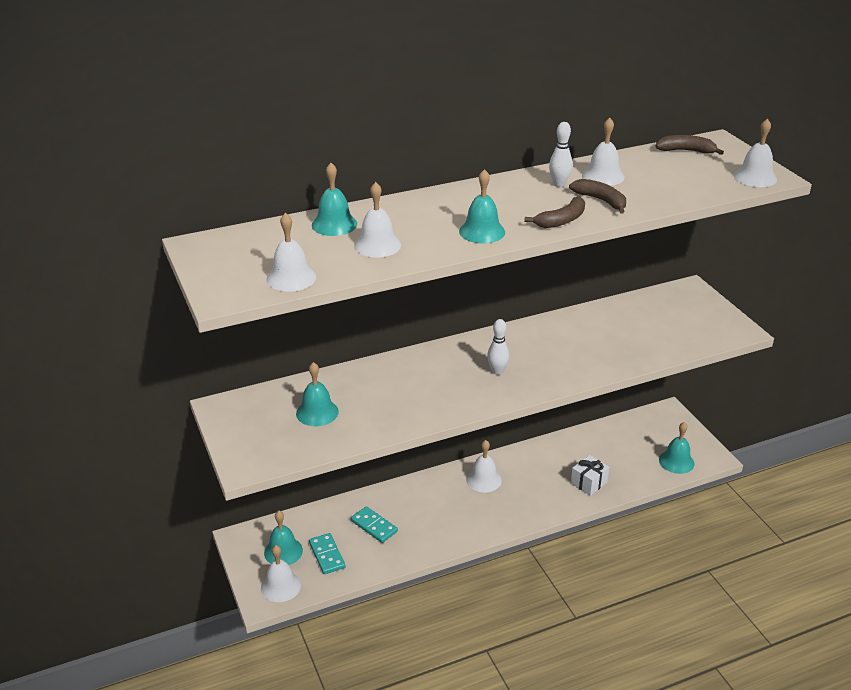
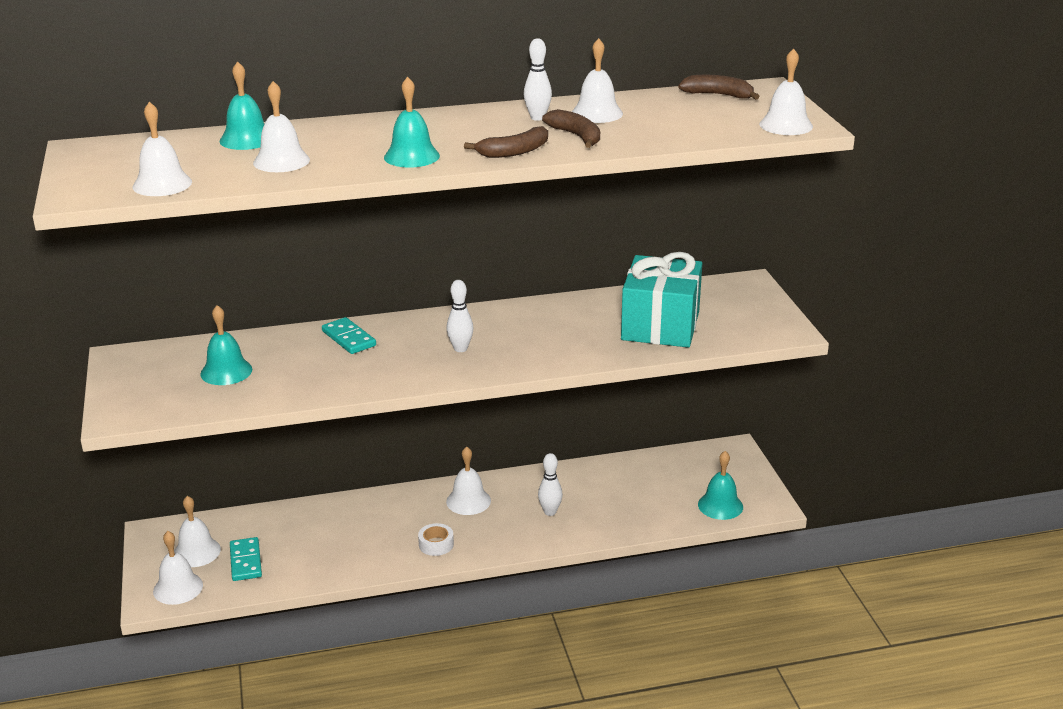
camera: 10 degrees right, 5 degrees down
turquoise bell [264,511,303,565] -> white bell [174,496,221,567]
turquoise domino [351,506,398,543] -> turquoise domino moved to [322,317,376,354]
white gift [571,455,609,496] -> none
none -> white tape [418,523,454,556]
none -> white bowling pin [538,453,563,516]
none -> turquoise gift [621,252,702,348]

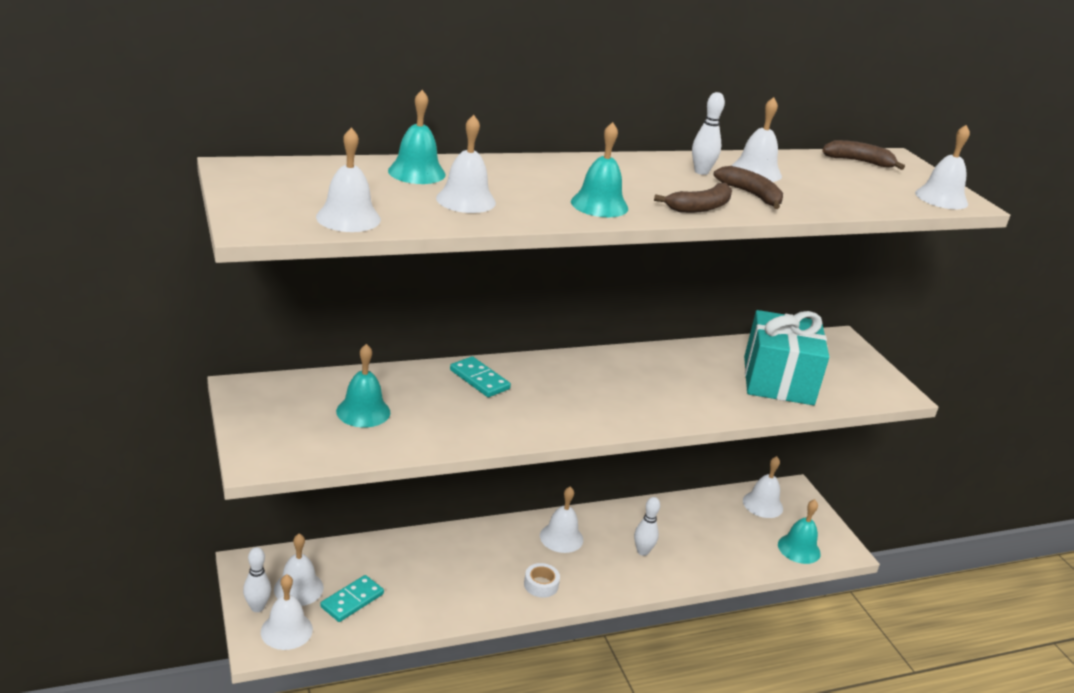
camera: 10 degrees left, 0 degrees up
turquoise domino [230,537,262,581] -> turquoise domino turned 60 degrees clockwise [320,575,384,622]
white bowling pin [446,280,474,352] -> white bowling pin moved to [243,547,271,612]
none -> white bell [743,456,783,518]

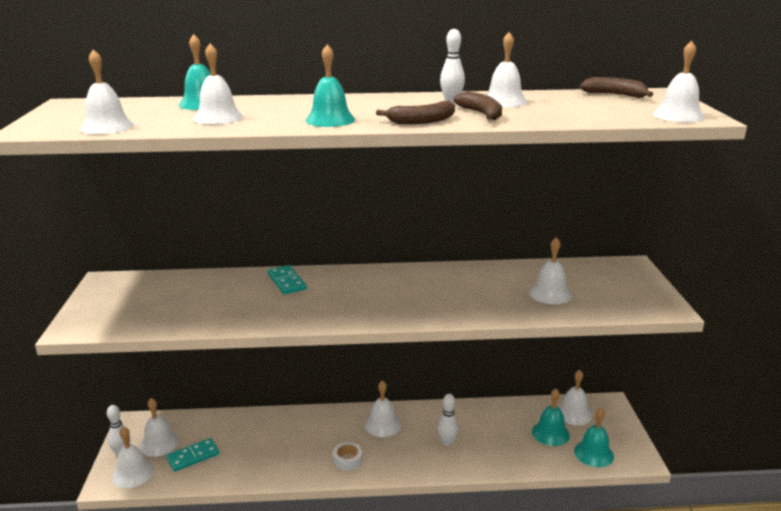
camera: 20 degrees right, 5 degrees down
turquoise bell [336,344,390,427] -> turquoise bell moved to [532,389,570,446]
turquoise gift [744,310,829,405] -> white bell [529,237,572,304]

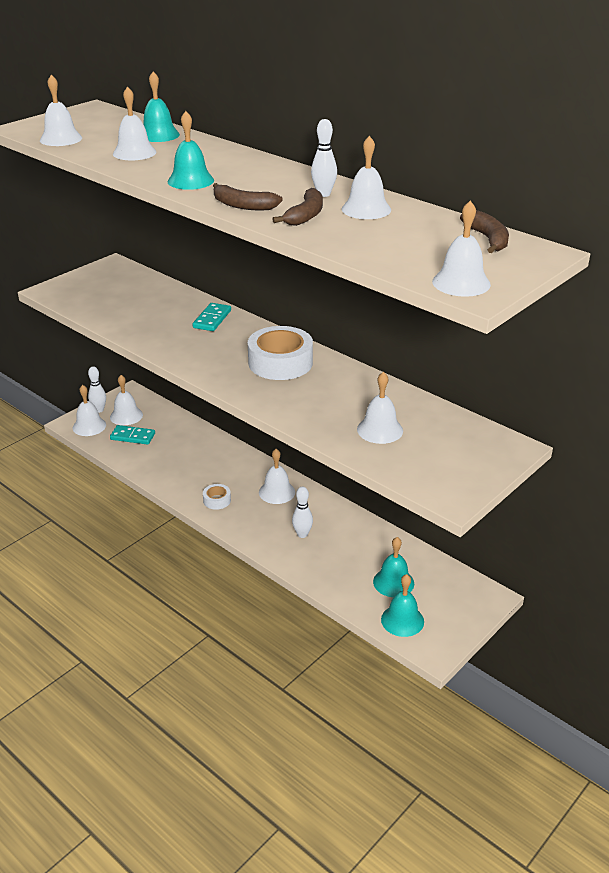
camera: 45 degrees right, 10 degrees up
white bell [558,370,592,425] -> none
none -> white tape [248,326,313,380]

